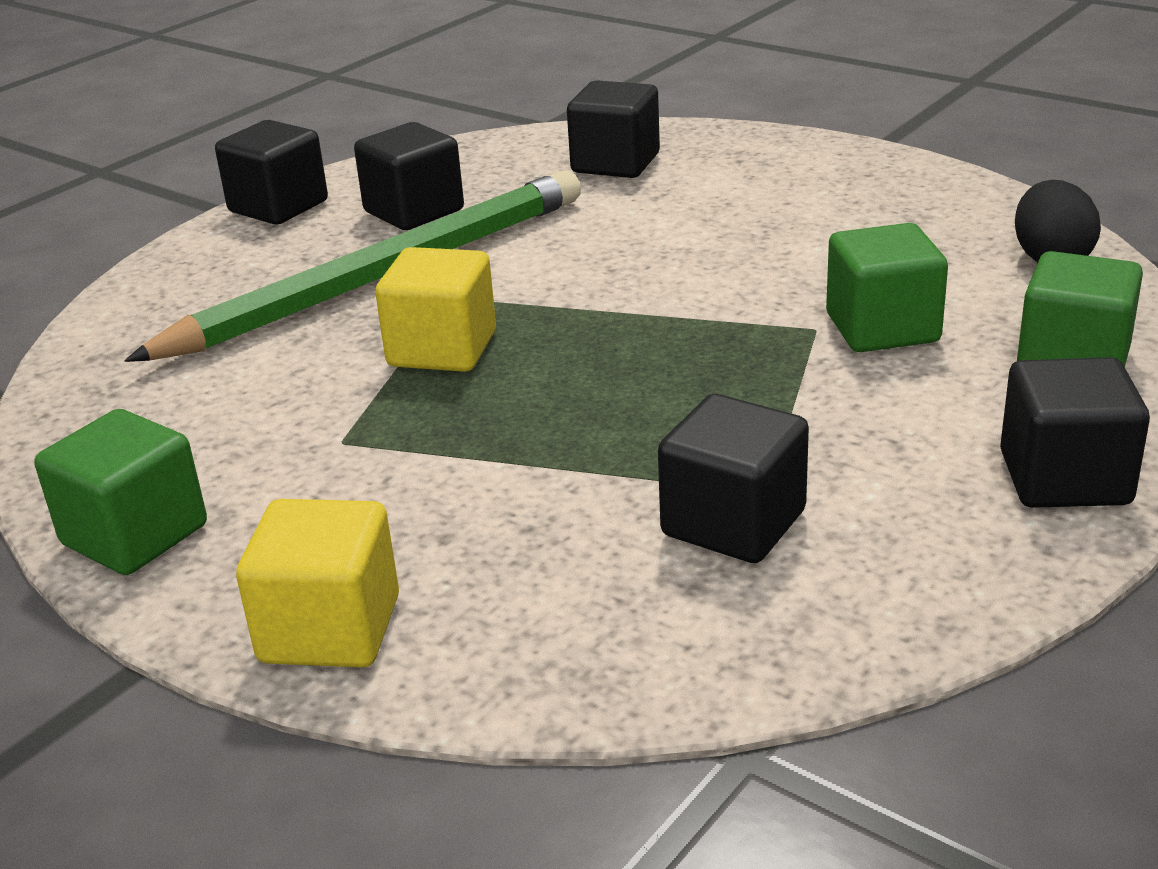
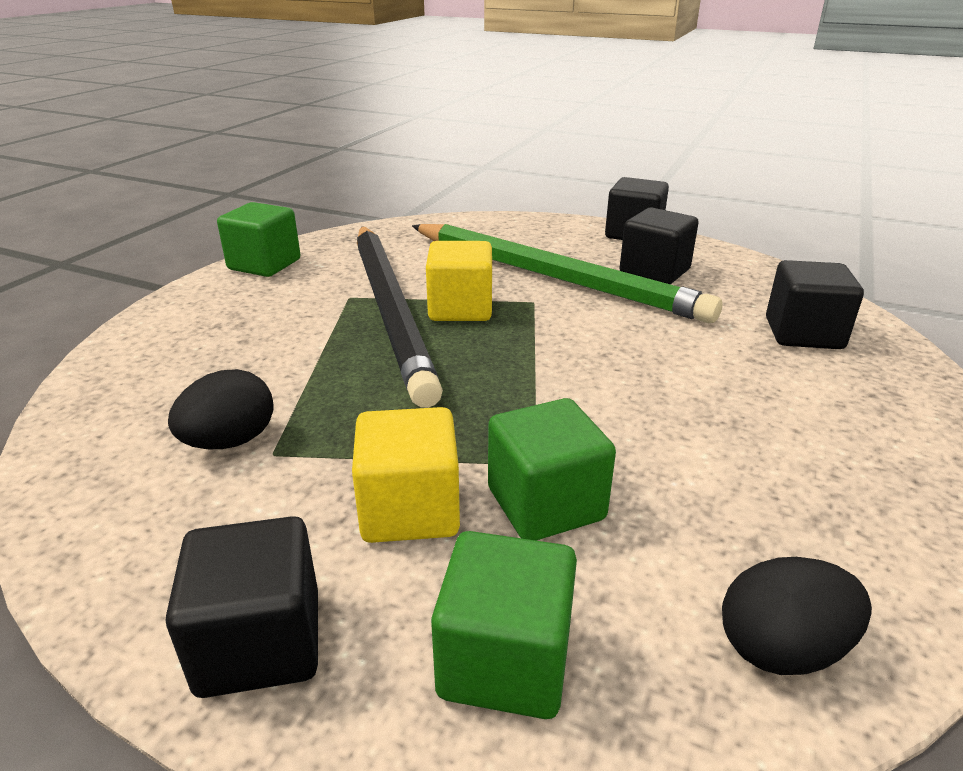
camera: 75 degrees right, 0 degrees up
yellow cube [236,499,399,667] -> yellow cube moved to [352,407,460,543]
black cube [658,394,809,563] -> black egg [168,369,274,449]
none -> black pencil [357,226,443,408]

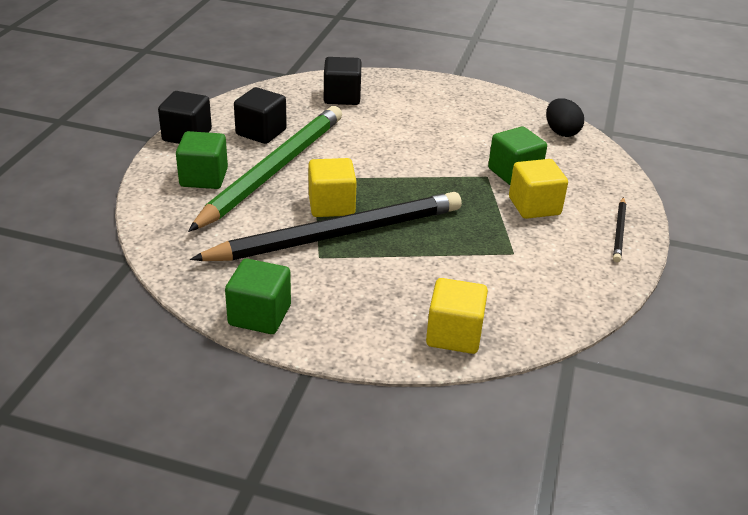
camera: 100 degrees left, 5 degrees up
black cube [166,516,318,698] -> black pencil [613,197,626,262]
black egg [168,369,274,449] -> none
green cube [431,531,577,719] -> green cube moved to [176,131,228,189]
none -> yellow cube [426,278,488,354]

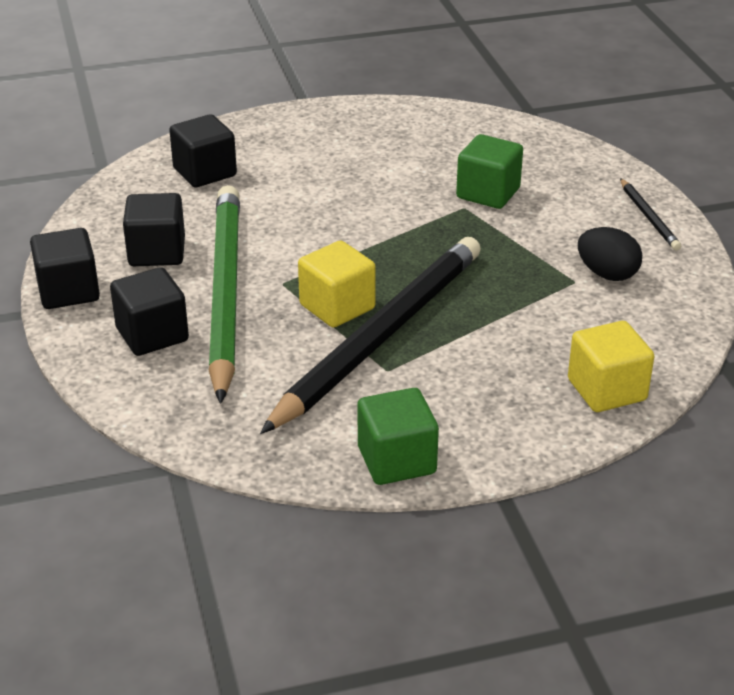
camera: 30 degrees left, 0 degrees up
green cube [176,131,228,189] -> black cube [110,267,189,356]
yellow cube [509,159,568,219] -> none
black egg [546,98,584,137] -> black egg moved to [578,227,642,281]

